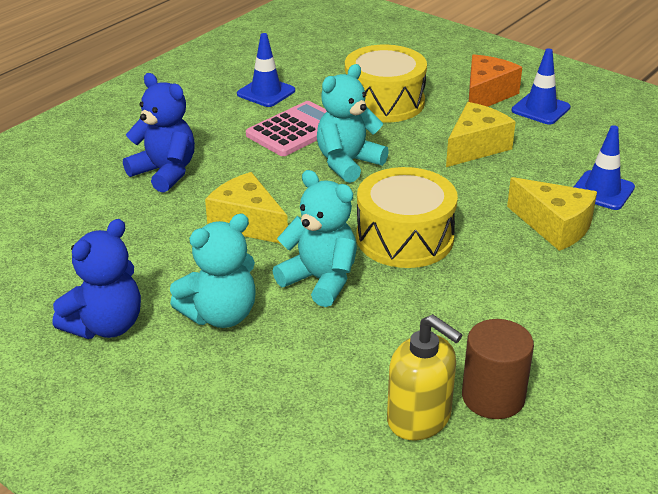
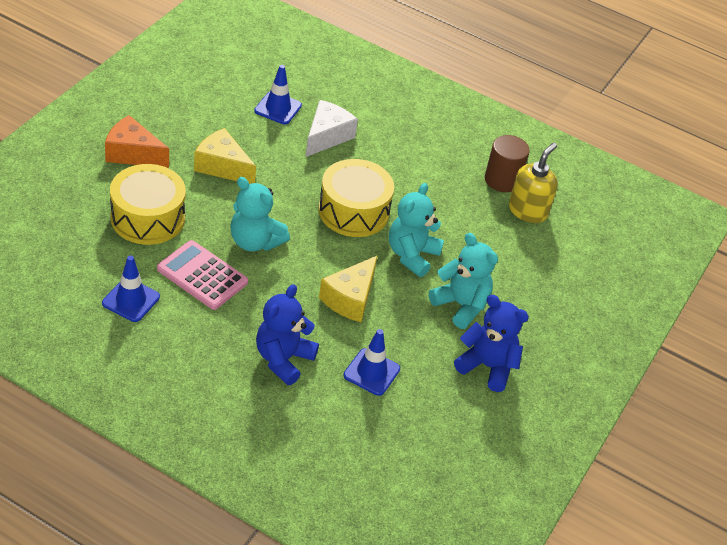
camera: 105 degrees left, 10 degrees up
yellow cheese [507,177,597,251] -> white cheese [306,100,358,157]
blue traffic cone [511,48,571,124] -> blue traffic cone moved to [344,329,400,396]

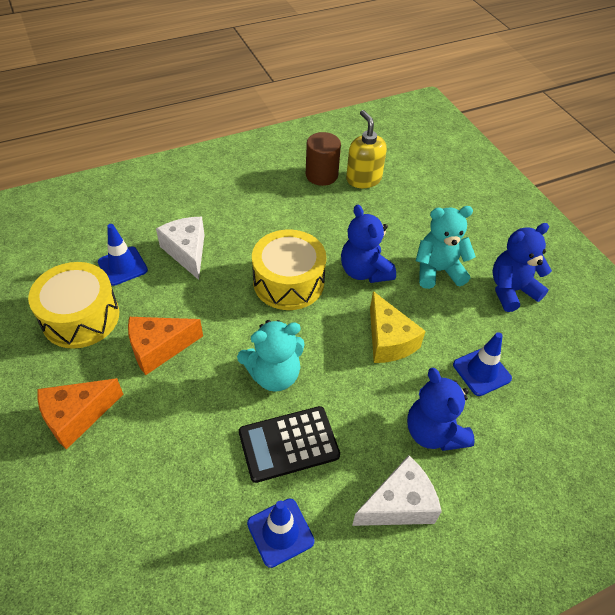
camera: 50 degrees left, 5 degrees up
yellow drum [110,164,186,245] -> yellow drum moved to [28,262,119,349]
pink calculator [157,240,248,310] -> black calculator [239,406,340,483]
yellow cheese [194,128,256,184] -> orange cheese [128,317,203,375]
turquoise teddy bear [389,183,444,277] -> blue teddy bear [341,205,396,283]
none -> white cheese [352,455,442,526]

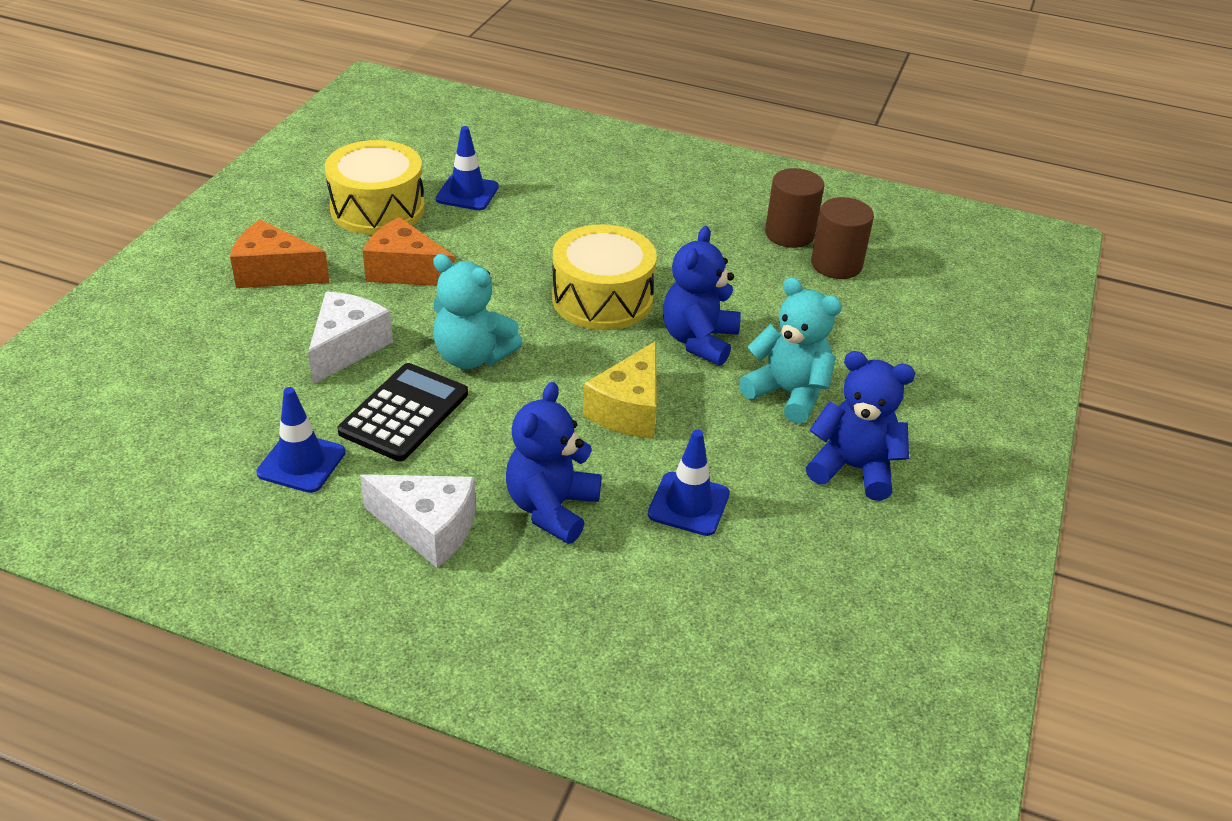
camera: 45 degrees right, 10 degrees down
white cheese [156,217,205,280] -> white cheese moved to [308,292,393,384]
black calculator [239,406,340,483] -> black calculator turned 90 degrees clockwise [337,363,468,461]
yellow soap dispenser [346,110,387,188] -> brown cylinder [811,197,874,279]

